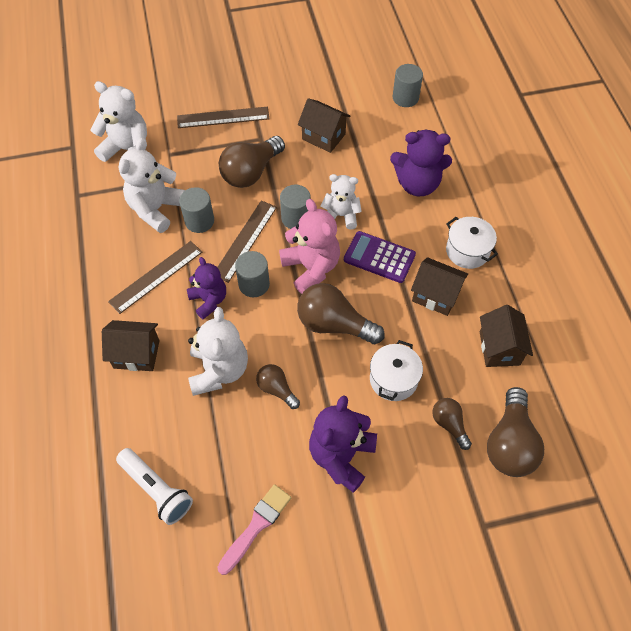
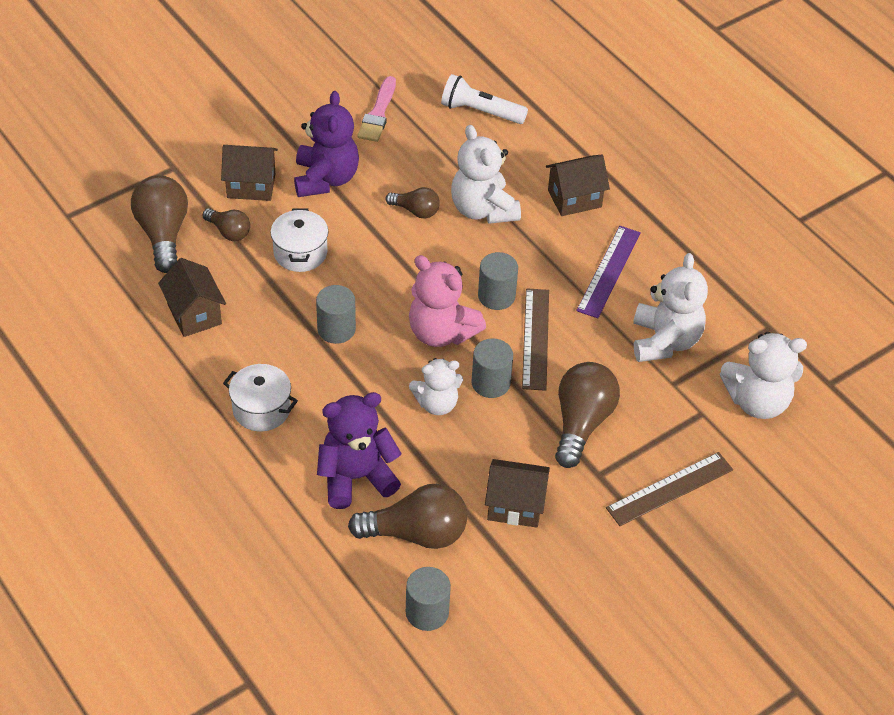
camera: 155 degrees right, 10 degrees down
brown ruler [108,241,202,314] -> purple ruler [576,226,641,318]
grey cylinder [179,187,214,233] -> grey cylinder moved to [316,285,356,344]
purple teddy bear [187,257,226,319] -> none
brown light bulb [297,283,385,344] -> brown light bulb moved to [348,484,467,549]
purple calculator [344,231,416,283] -> none
brown house [411,257,468,316] -> brown house moved to [221,145,278,201]

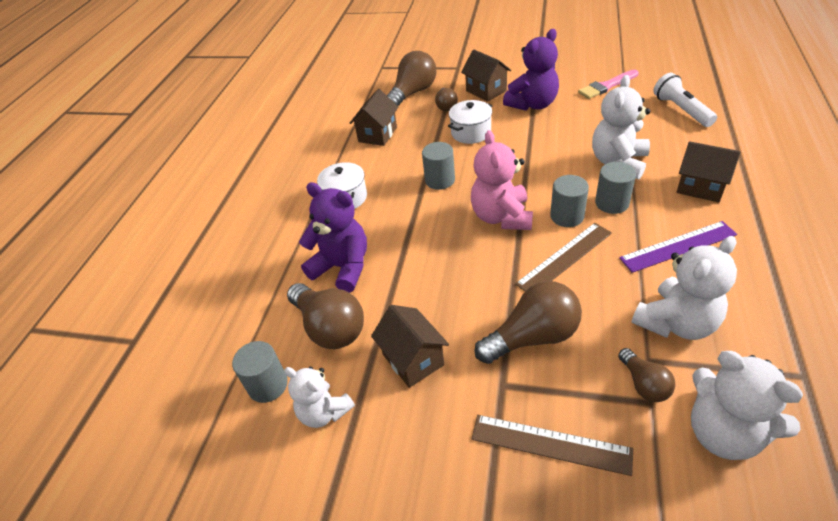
camera: 55 degrees right, 5 degrees down
brown light bulb [385,187,440,219] -> brown light bulb moved to [618,348,675,402]
white teddy bear [409,358,463,415] -> white teddy bear moved to [285,367,355,428]
grey cylinder [472,338,513,398] -> grey cylinder moved to [595,162,636,214]

